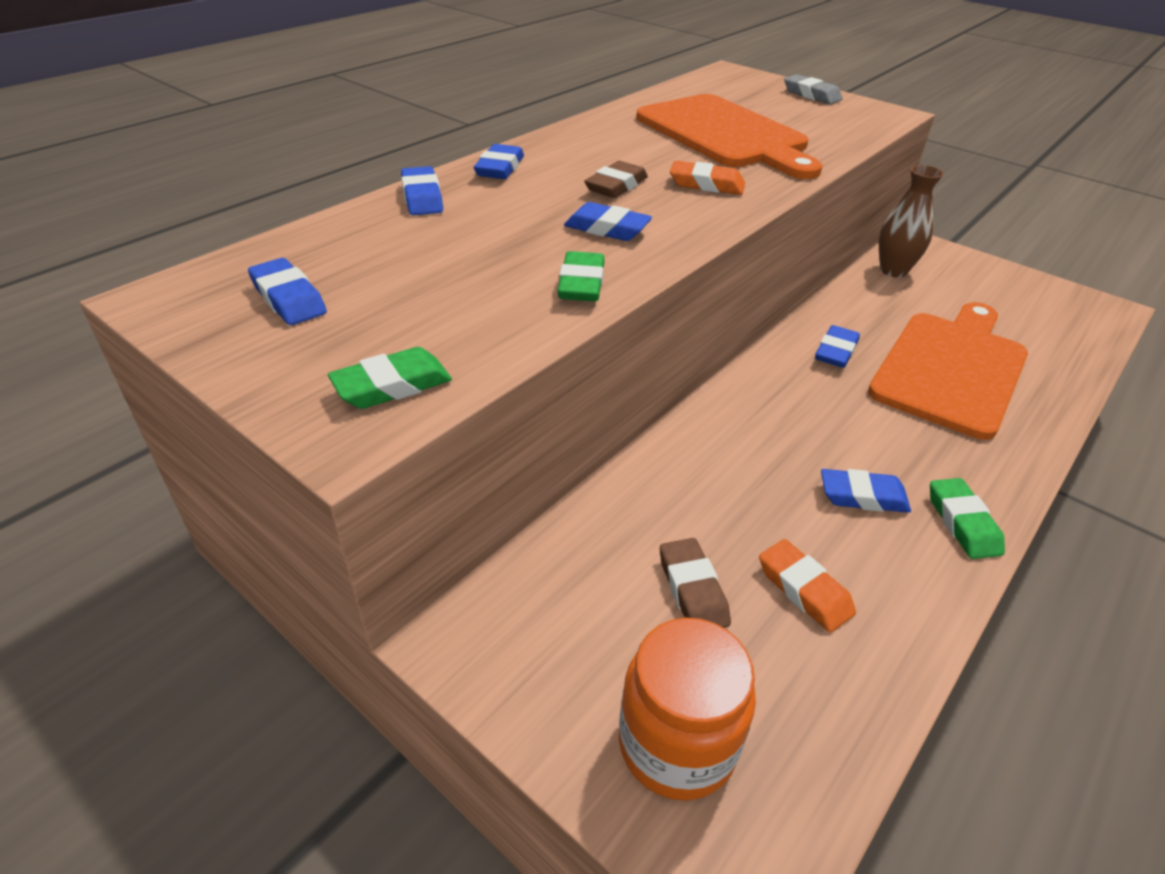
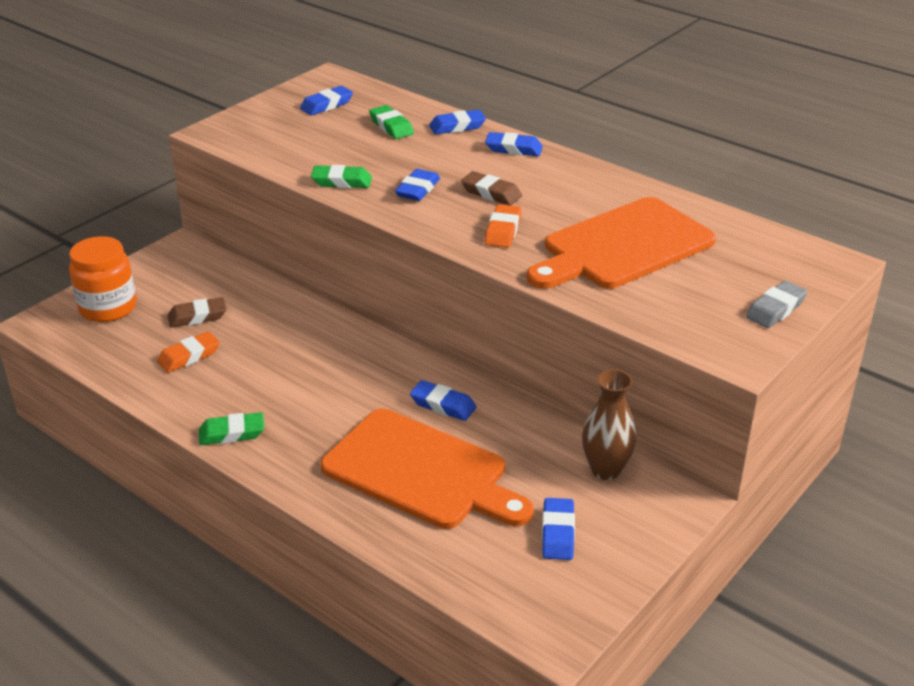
camera: 90 degrees right, 5 degrees down
green eraser [328,347,452,409] -> green eraser moved to [369,105,414,139]
blue eraser [821,469,911,513] -> blue eraser moved to [542,498,575,560]

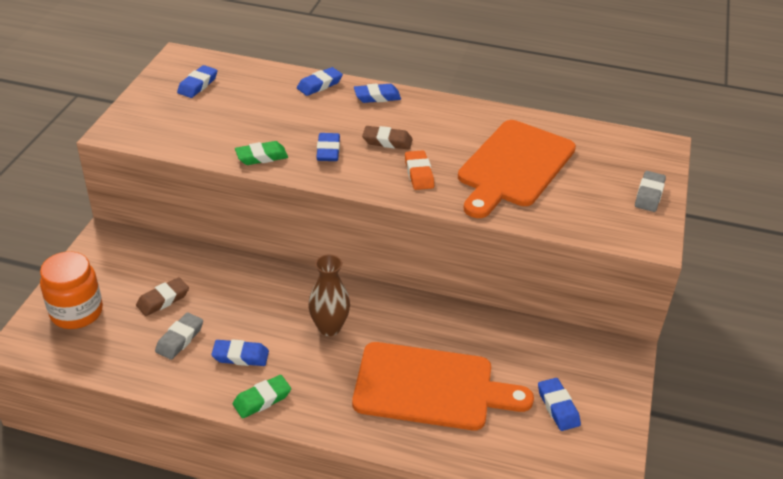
camera: 25 degrees left, 5 degrees up
orange eraser [157,331,220,373] -> grey eraser [155,312,203,360]
green eraser [369,105,414,139] -> none
blue eraser [410,380,476,421] -> blue eraser moved to [211,339,269,366]
brown vase [582,369,637,480] -> brown vase moved to [308,254,350,336]

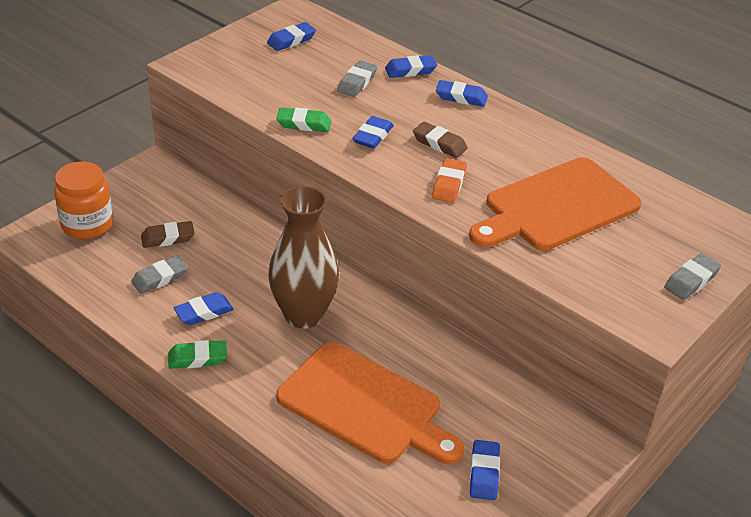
camera: 25 degrees right, 0 degrees up
blue eraser [211,339,269,366] -> blue eraser turned 60 degrees counterclockwise [174,292,233,325]
brown vase [308,254,350,336] -> brown vase [268,186,339,329], size x1.56
none -> grey eraser [337,60,377,97]

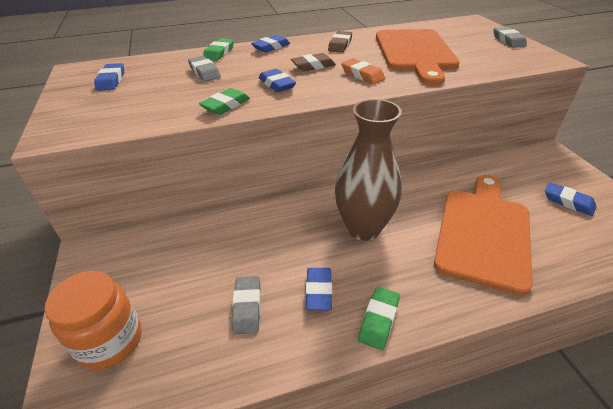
camera: 55 degrees left, 0 degrees up
brown eraser [141,221,194,248] -> brown eraser moved to [328,31,352,53]
orange cutting board [276,342,464,464] -> orange cutting board turned 45 degrees counterclockwise [434,175,533,296]
blue eraser [385,55,437,78] -> green eraser [203,38,234,61]

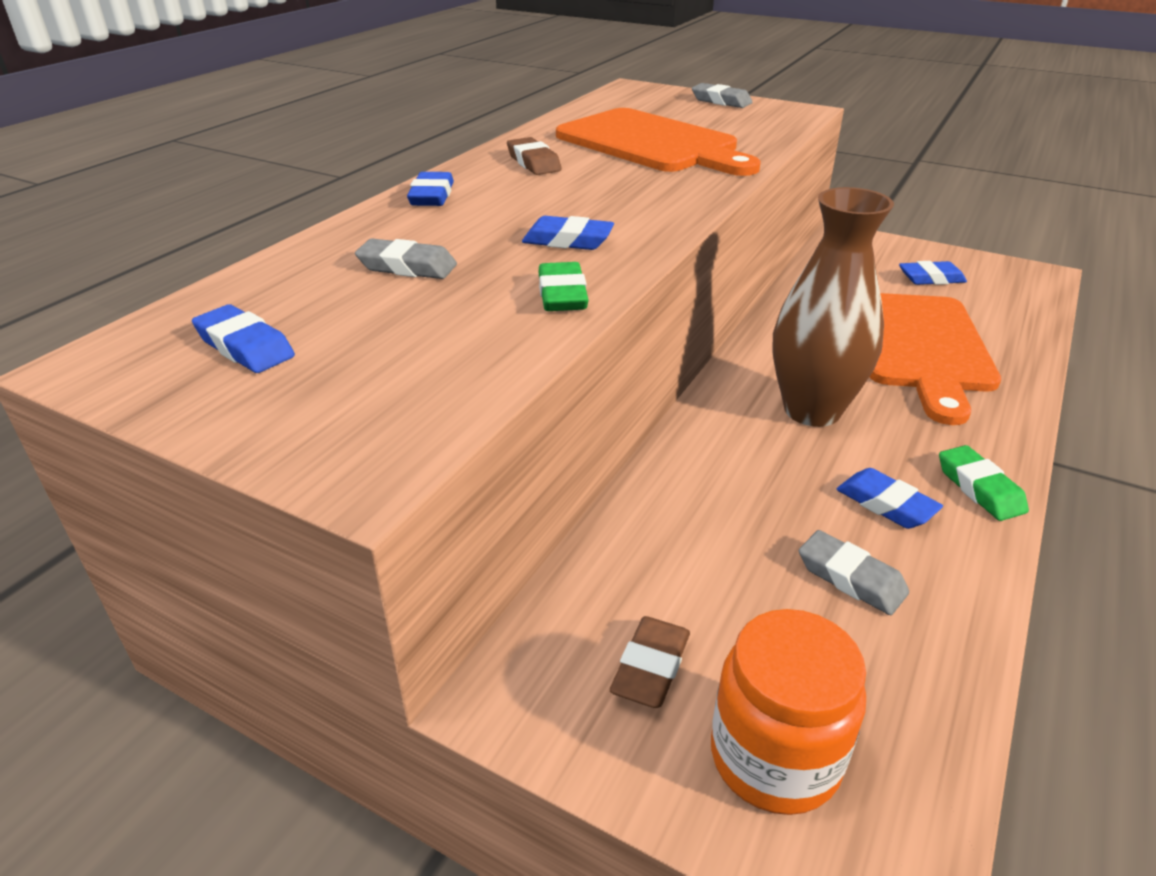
camera: 45 degrees left, 5 degrees down
green eraser [203,38,234,61] -> none
brown eraser [291,53,336,71] -> brown eraser moved to [610,616,690,708]
orange eraser [341,58,385,84] -> none
orange cutting board [434,175,533,296] -> orange cutting board turned 150 degrees counterclockwise [870,293,1001,425]

